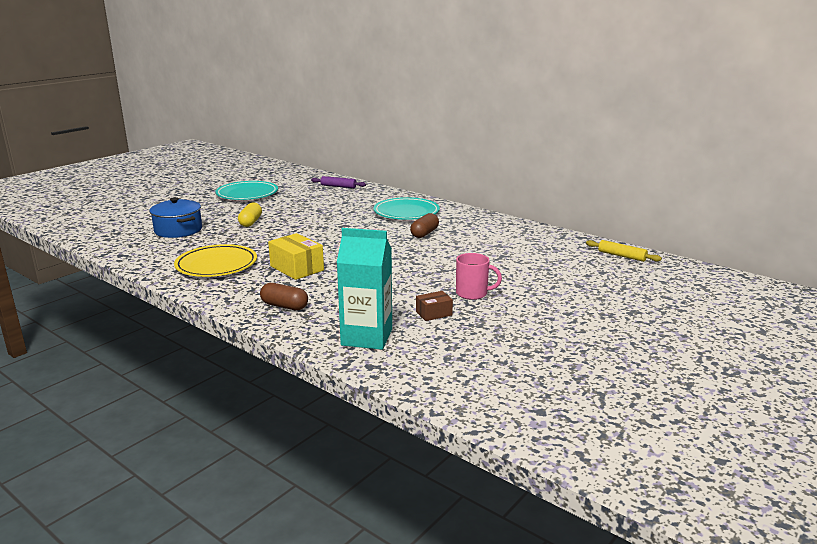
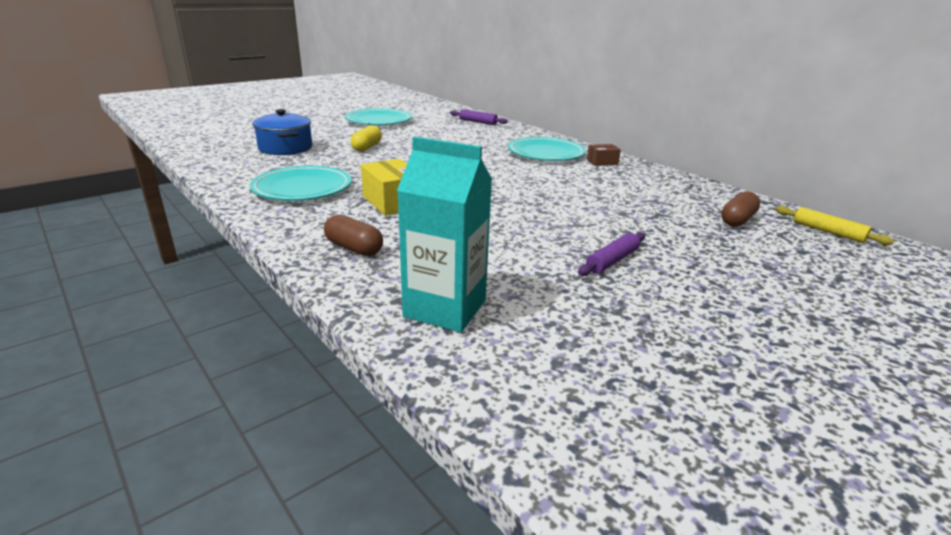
camera: 10 degrees right, 5 degrees up
yellow plate [174,244,257,277] -> turquoise plate [250,166,351,201]
brown capsule [410,213,439,238] -> brown capsule moved to [721,191,760,227]
brown box [416,291,453,321] -> brown box moved to [587,144,621,166]
pink mug [456,253,502,300] -> purple rolling pin [578,232,645,276]

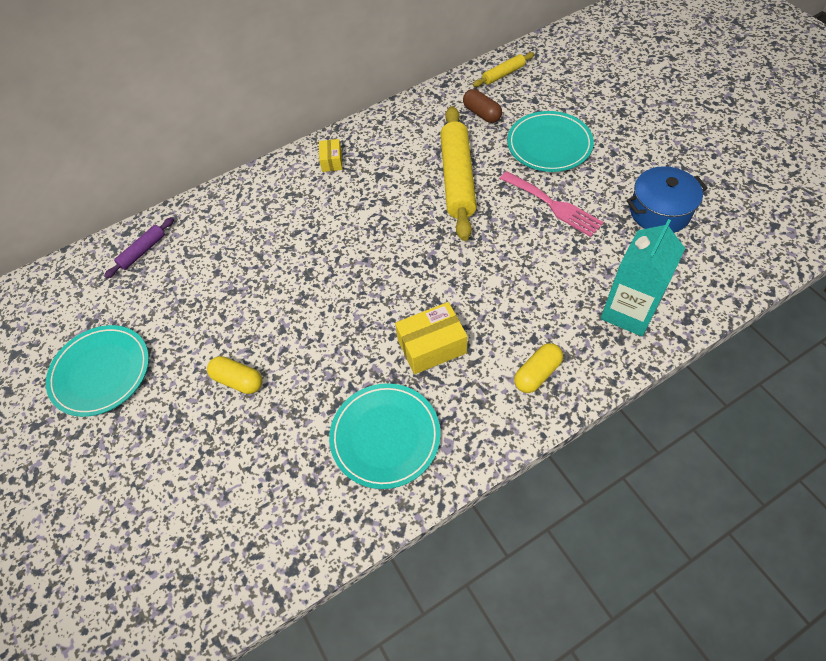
camera: 75 degrees left, 30 degrees up
blue pot [252,109,312,155] -> blue pot moved to [626,166,708,233]
brown capsule [324,215,383,256] -> yellow capsule [514,343,563,393]
turquoise plate [508,137,586,161] -> turquoise plate moved to [507,111,594,172]
purple rolling pin [578,232,645,276] -> pink fork [500,171,604,237]
brown box [587,144,621,166] -> yellow box [319,139,342,172]
none -> yellow rolling pin [440,106,477,241]

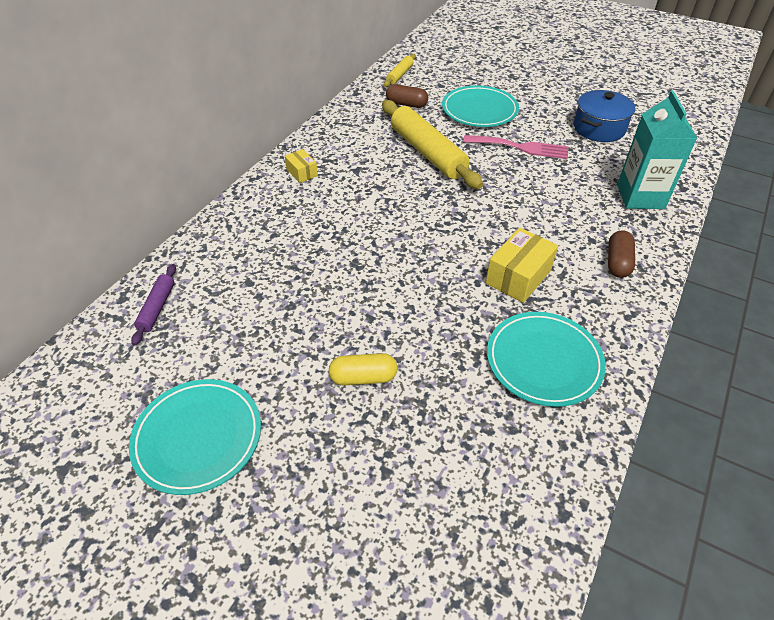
camera: 35 degrees left, 10 degrees down
yellow capsule [514,343,563,393] -> brown capsule [608,230,635,278]

